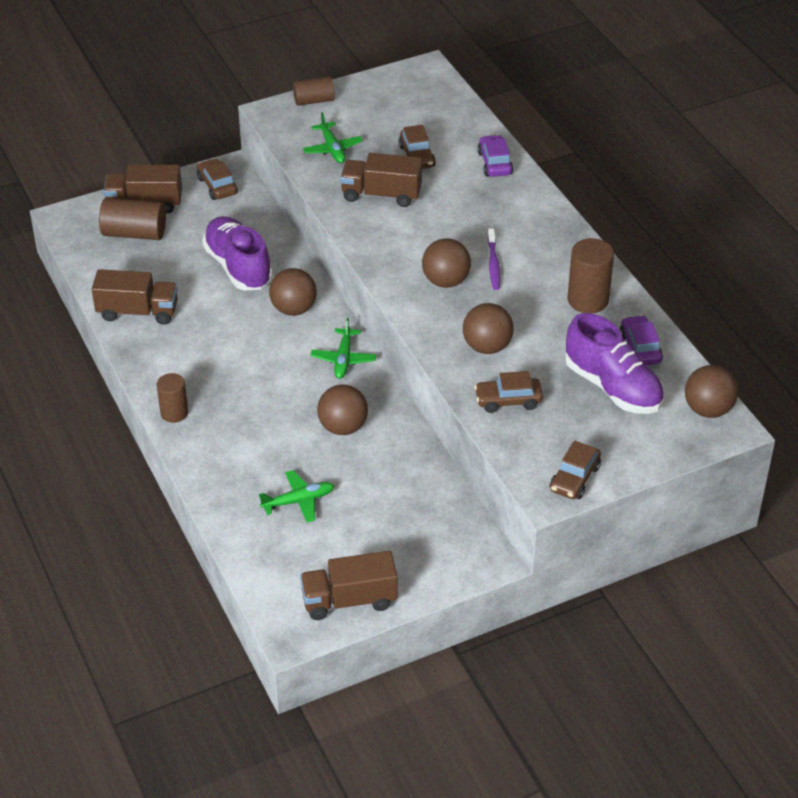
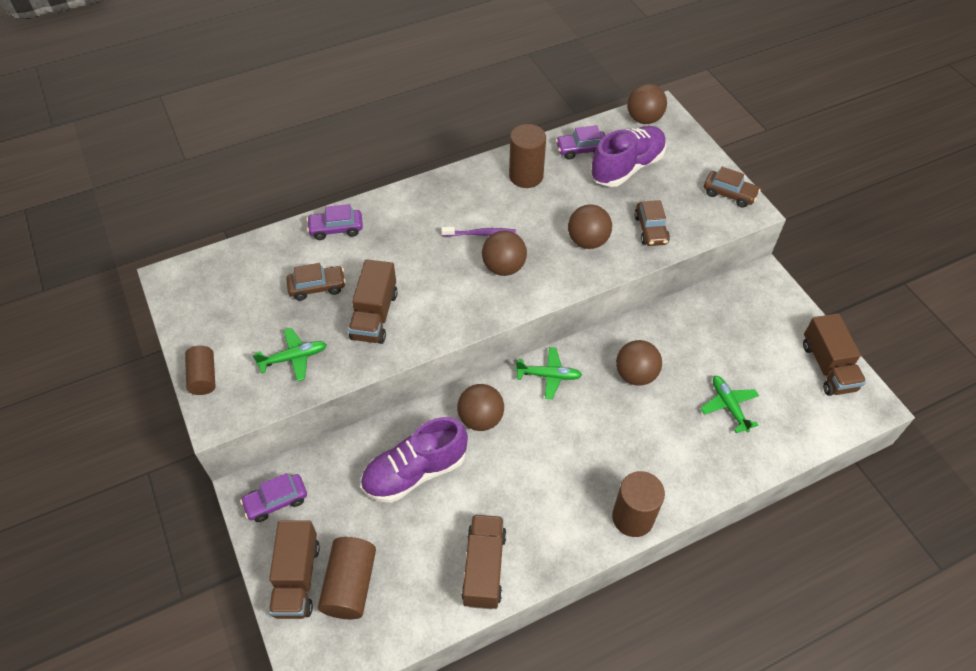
camera: 90 degrees left, 10 degrees up
brown cylinder [157,373,188,423] -> brown cylinder [612,471,665,537], size x1.51
brown car [197,158,238,200] -> purple car [240,473,307,522]

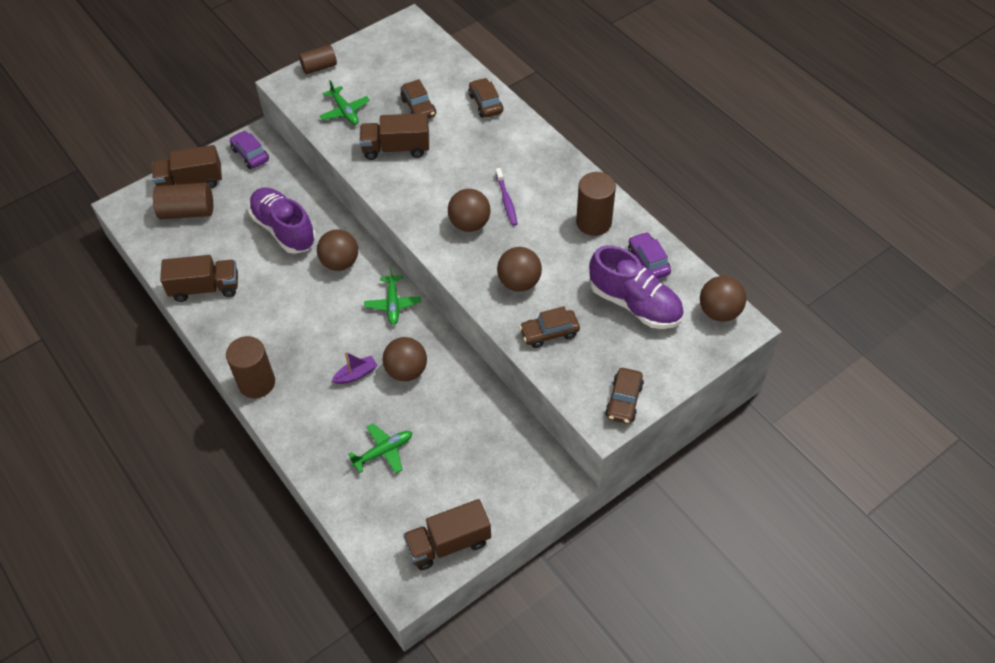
camera: 80 degrees right, 0 degrees up
purple car [306,204,363,240] -> brown car [468,78,503,118]
none -> purple boat [332,352,377,384]

